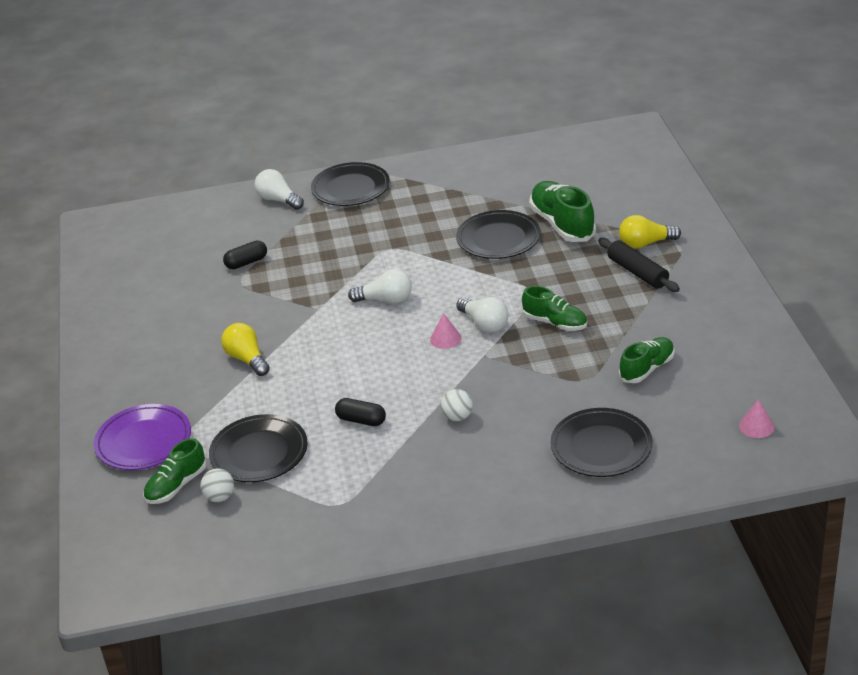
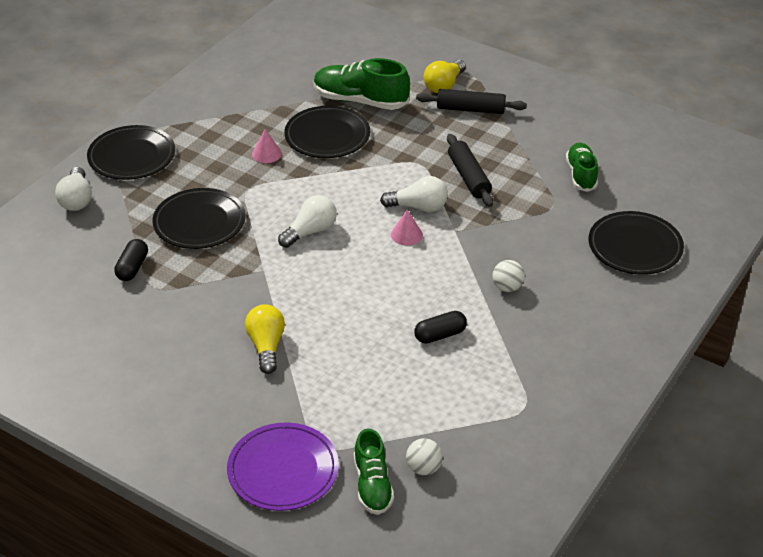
camera: 50 degrees left, 5 degrees up
black plate [209,414,308,482] -> black plate moved to [152,188,246,249]
yellow light bulb [221,323,270,376] -> yellow light bulb turned 75 degrees clockwise [245,304,285,374]
white light bulb [255,169,304,210] -> white light bulb turned 90 degrees counterclockwise [55,167,92,211]
green shoe [522,286,587,331] -> black rolling pin [447,134,494,207]
pink cone [739,399,774,438] -> pink cone moved to [252,129,282,163]

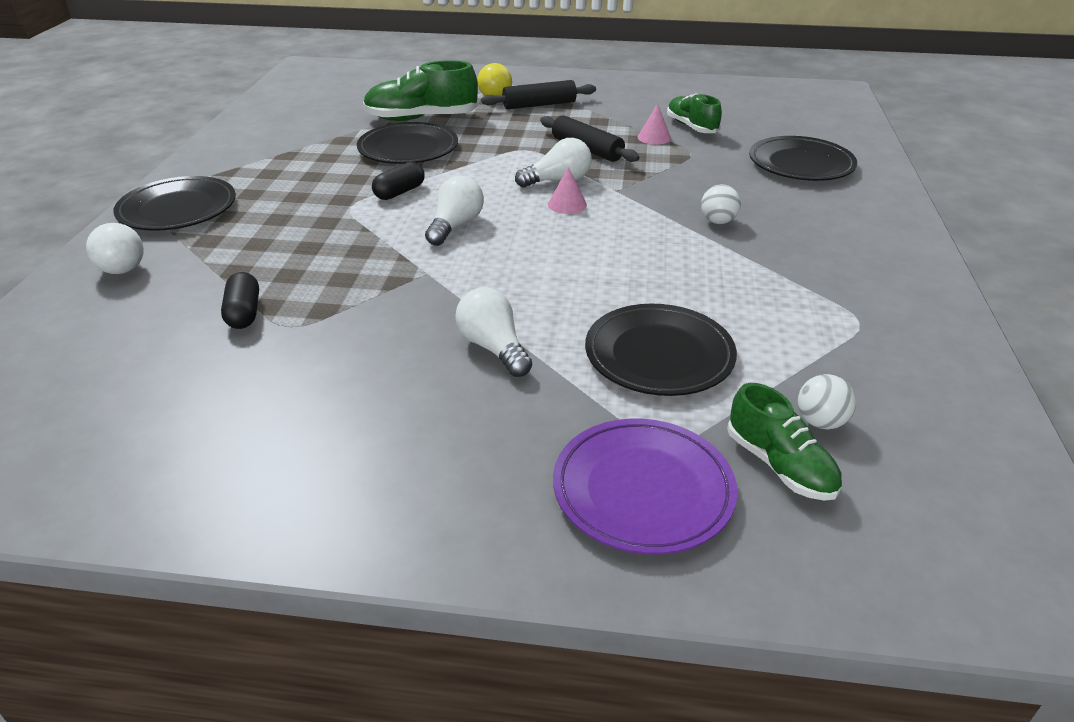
camera: 25 degrees left, 5 degrees down
black plate [152,188,246,249] -> black plate moved to [585,304,737,396]
yellow light bulb [245,304,285,374] -> white light bulb [455,287,532,377]
pink cone [252,129,282,163] -> pink cone moved to [638,104,671,145]
black capsule [414,311,467,344] -> black capsule moved to [372,162,425,200]

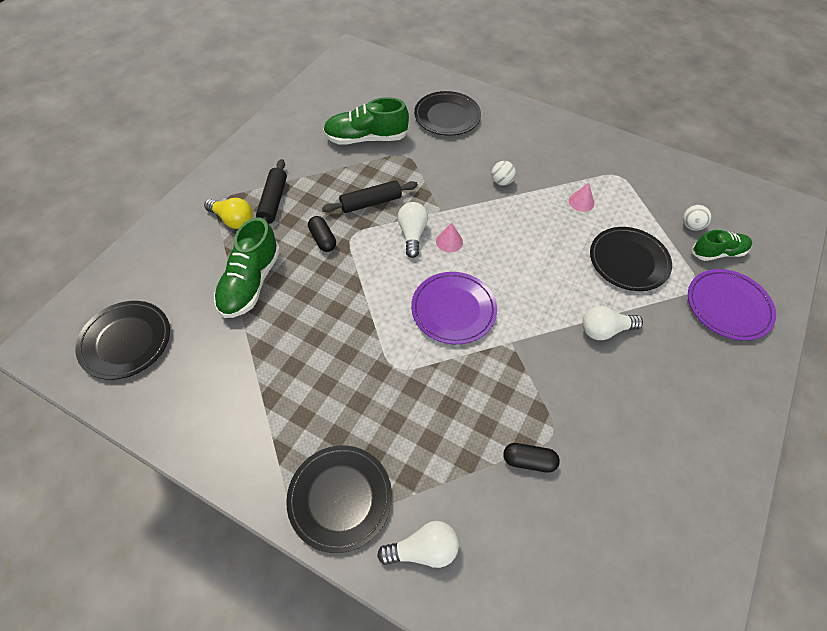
camera: 70 degrees left, 20 degrees up
black plate [357,122,458,164] -> black plate moved to [75,301,170,380]
black capsule [372,162,425,200] -> black capsule moved to [308,216,336,252]
white light bulb [425,176,484,246] -> purple plate [411,272,497,345]
pink cone [638,104,671,145] -> pink cone moved to [569,183,594,212]
green shoe [667,93,722,133] -> green shoe [323,97,409,145], size x1.56

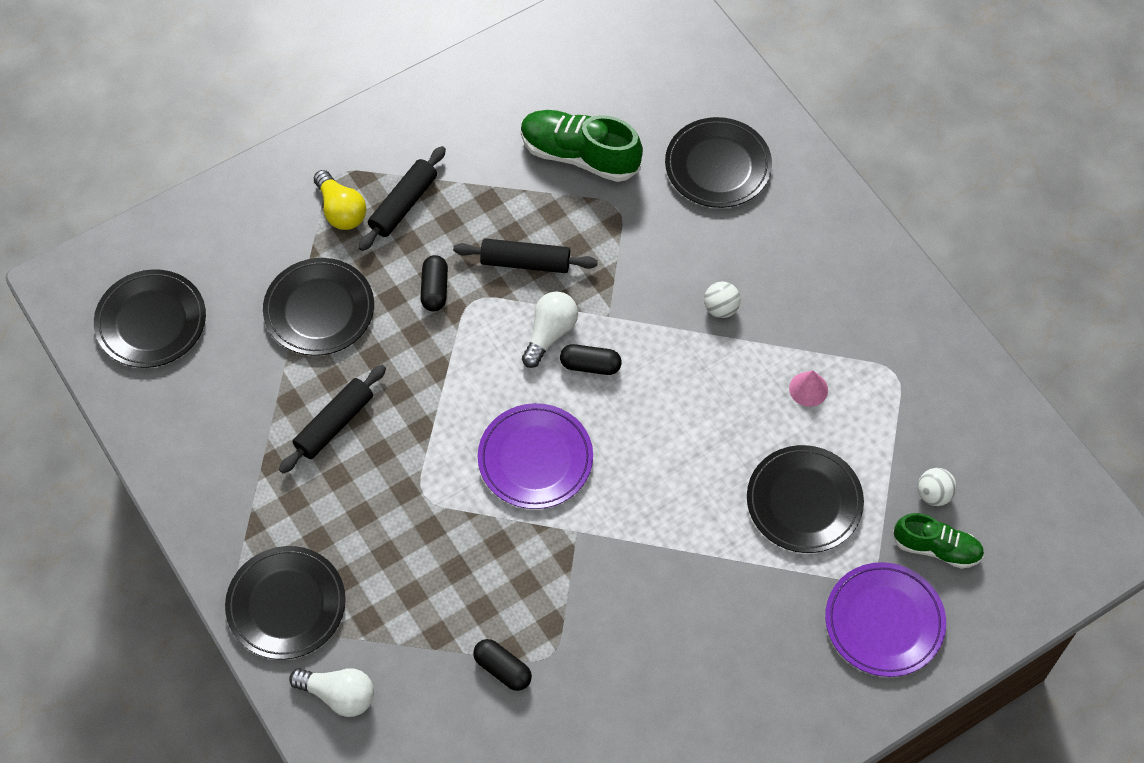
camera: 30 degrees right, 5 degrees up
green shoe [214,217,280,318] -> black plate [263,258,374,356]
pink cone [436,223,463,252] -> black capsule [560,344,622,375]
white light bulb [582,306,643,340] -> none
none -> black rolling pin [279,365,386,473]

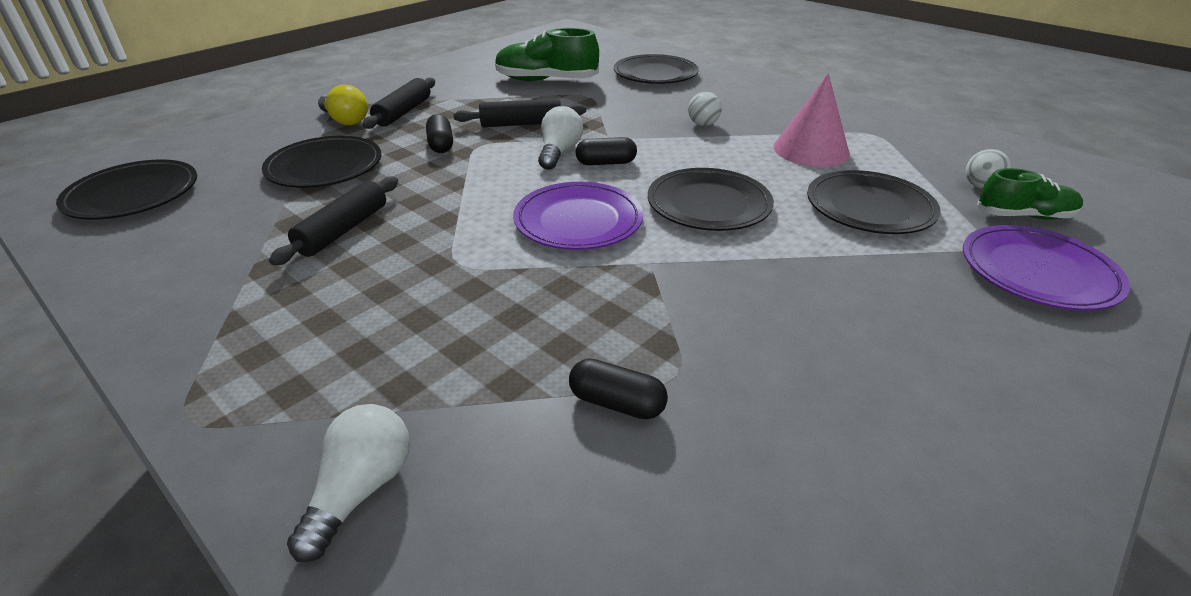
camera: 15 degrees left, 25 degrees down
black plate [225,546,346,660] -> black plate moved to [648,168,774,231]
white light bulb [289,668,374,717] -> white light bulb turned 75 degrees counterclockwise [287,404,410,562]
pink cone [789,371,828,407] -> pink cone [774,73,850,167], size x2.00

